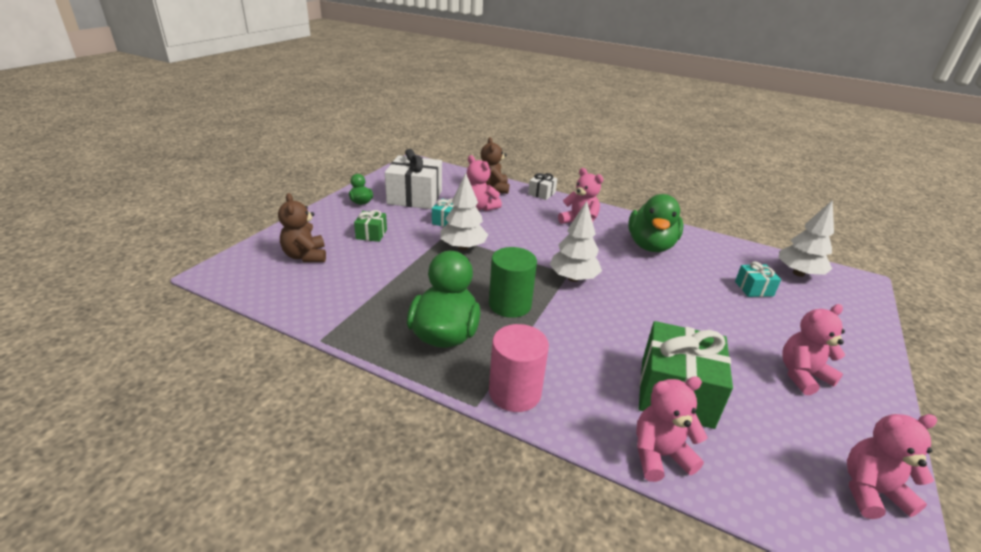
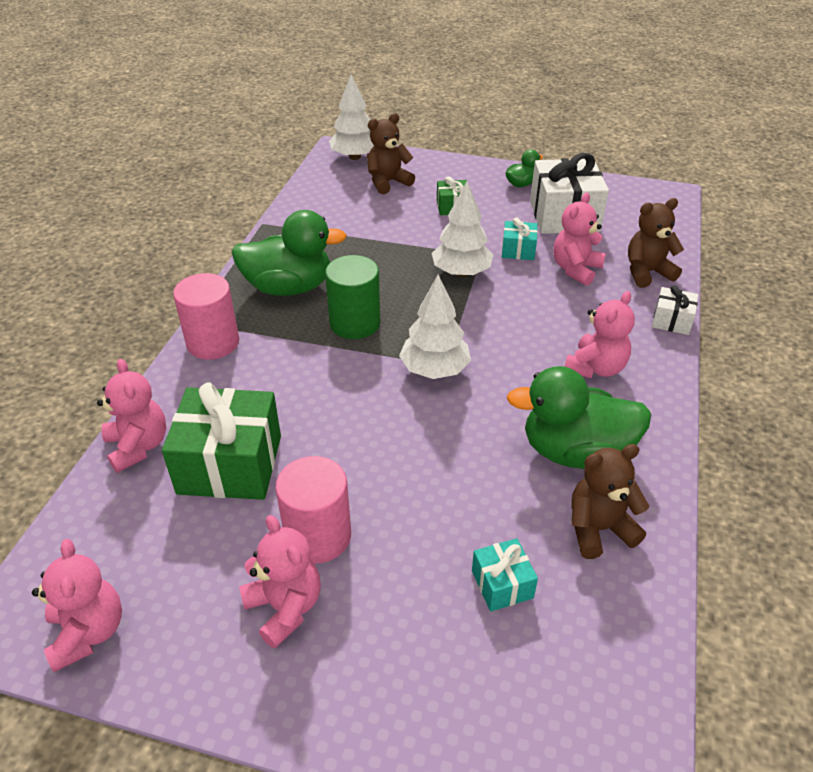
camera: 80 degrees right, 10 degrees up
white tree [778,200,834,277] -> white tree moved to [329,74,374,160]
none -> pink cylinder [275,456,351,563]
none -> brown teddy bear [571,444,649,559]

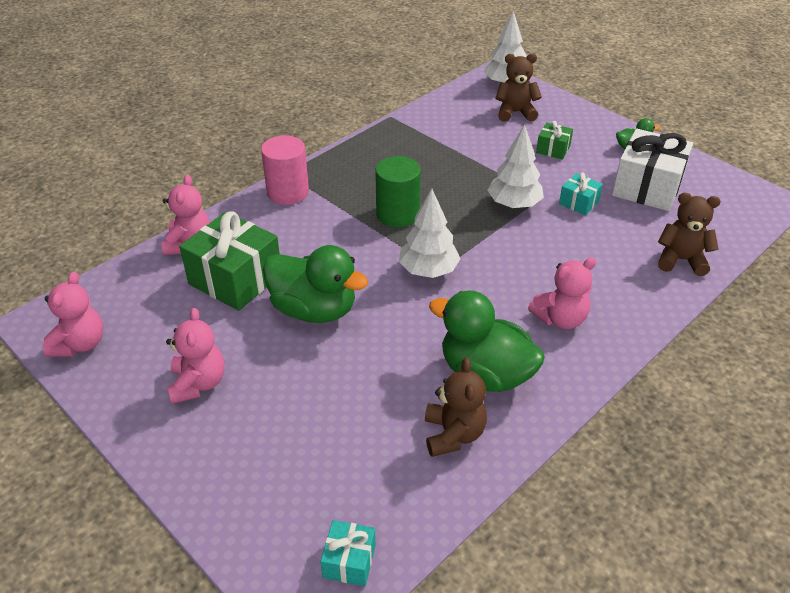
camera: 30 degrees right, 0 degrees up
green duck [231,210,347,296] -> green duck moved to [263,245,368,323]
pink cylinder [275,456,351,563] -> none
turquoise gift [472,538,538,611] -> turquoise gift moved to [321,520,376,586]
pink teddy bear [554,192,606,286] -> none
brown teddy bear [571,444,649,559] -> brown teddy bear turned 75 degrees clockwise [425,358,487,457]
white gift [652,285,698,335] -> none

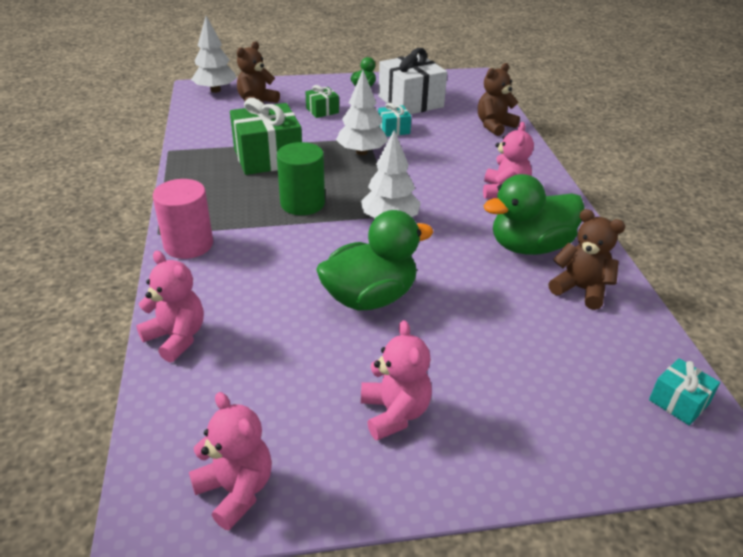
camera: 55 degrees left, 5 degrees down
pink teddy bear [166,308,225,404] -> pink teddy bear turned 45 degrees clockwise [361,320,432,440]
green gift [179,211,280,311] -> green gift moved to [230,98,302,175]

